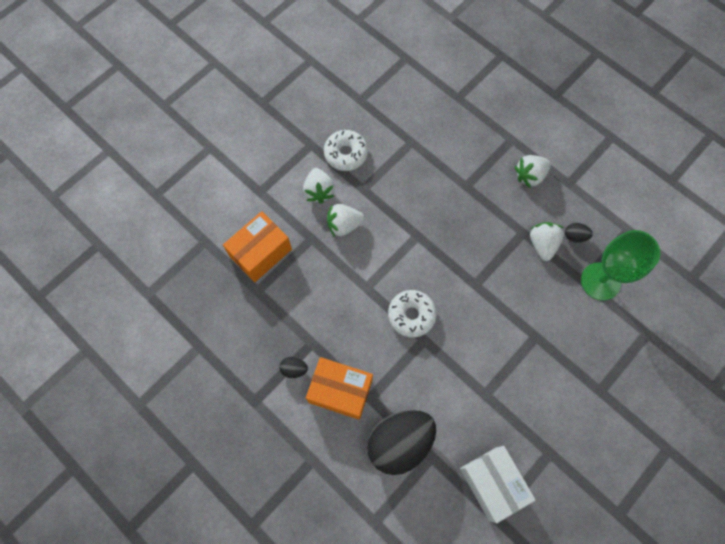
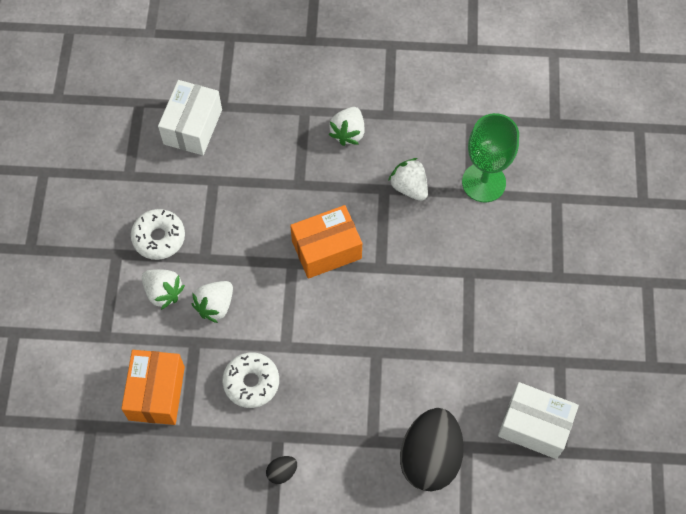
camera: 40 degrees left, 5 degrees down
orange box [306,357,373,420] -> orange box moved to [290,205,362,279]
white donut [388,290,437,338] -> white donut moved to [222,352,279,408]
black egg [565,223,593,243] -> none
none -> white box [158,80,222,155]

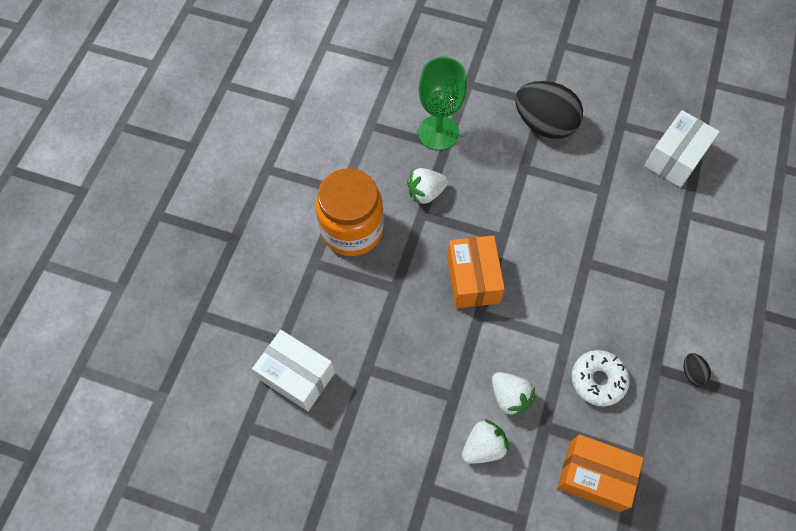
camera: 75 degrees left, 0 degrees up
white donut [131,209,185,260] -> none
white strawberry [328,107,365,146] -> orange jar [315,168,384,256]
black egg [400,408,464,491] -> black egg moved to [515,81,583,139]

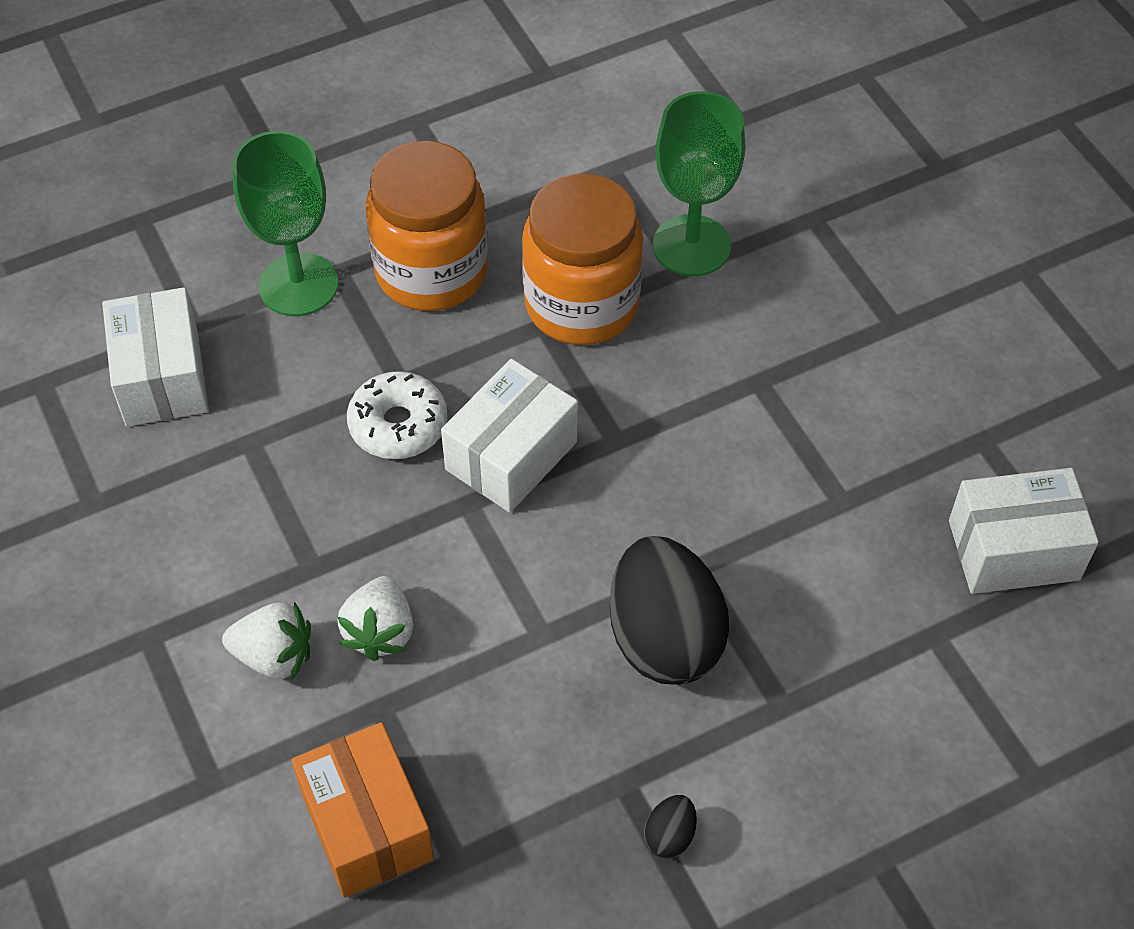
camera: 45 degrees right, 10 degrees down
white strawberry [407,168,449,205] -> orange jar [522,173,643,345]
orange box [447,235,505,309] -> white box [441,359,578,513]
black egg [515,81,583,139] -> black egg moved to [609,536,730,685]
white donut [572,350,630,406] -> white donut moved to [347,371,447,459]
none -> green goblet [233,131,338,316]

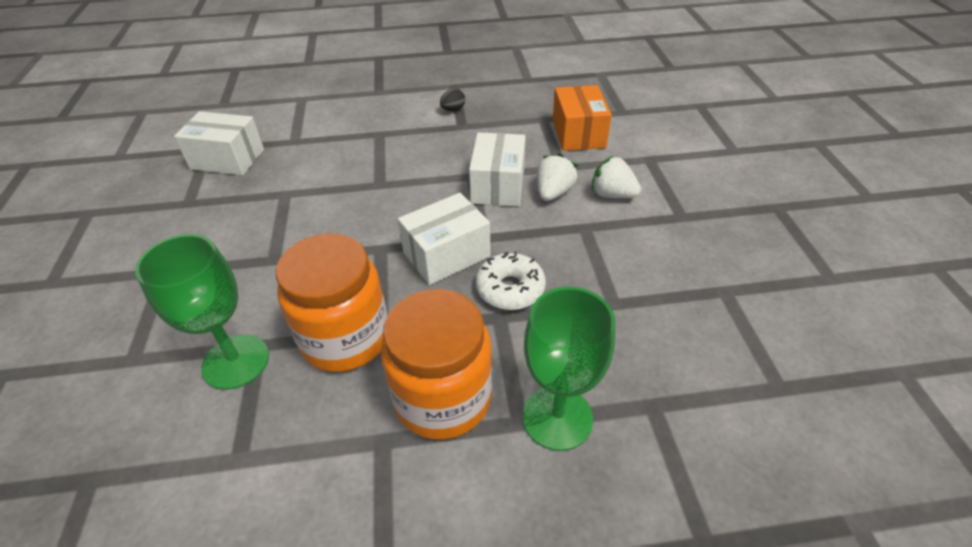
camera: 160 degrees left, 10 degrees down
white box [102,287,209,427] -> white box moved to [469,132,526,207]
black egg [609,536,730,685] -> none

